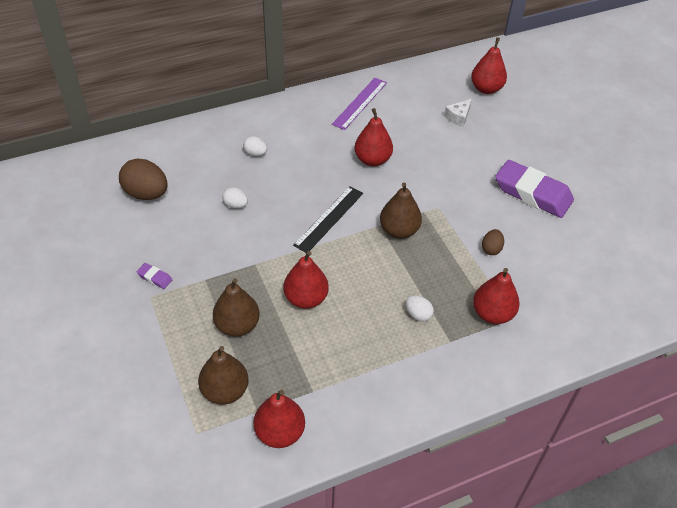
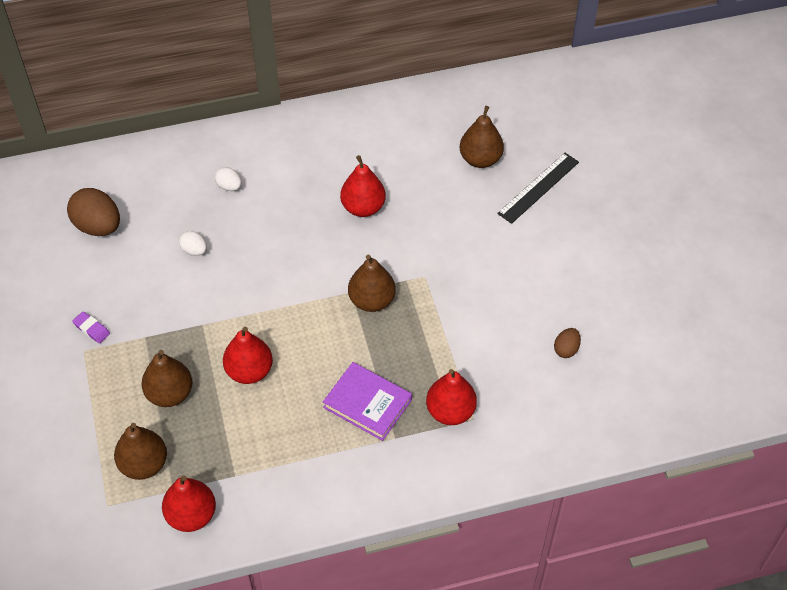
camera: 10 degrees right, 5 degrees up
black ruler [293,186,363,253] -> black ruler moved to [497,153,579,224]
purple ruler [332,78,387,130] -> none
white egg [405,295,434,322] -> purple book [323,362,412,441]
white cheese [444,99,472,127] -> brown pear [460,106,504,168]
red pear [471,38,507,94] -> none
brown egg [482,229,504,255] -> brown egg moved to [554,328,581,358]
purple eraser [495,160,574,218] -> none

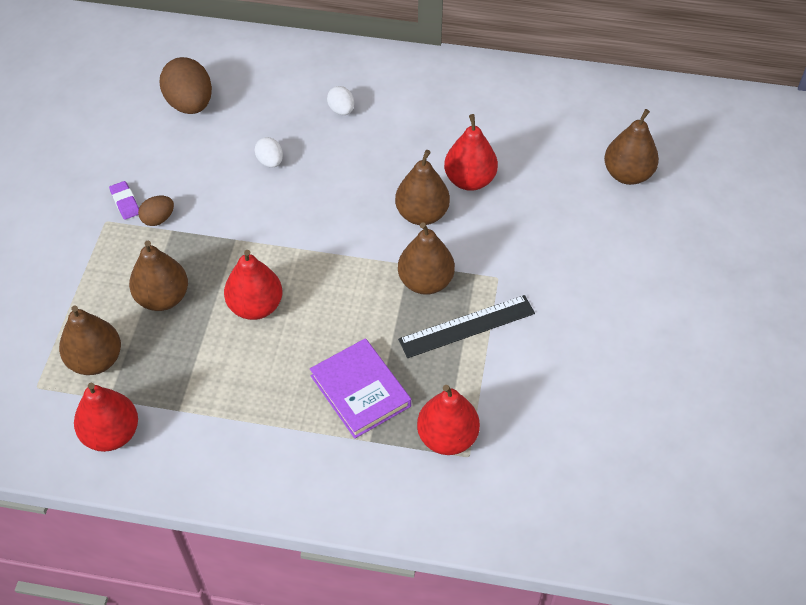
camera: 25 degrees right, 0 degrees up
black ruler [497,153,579,224] -> black ruler moved to [398,295,535,358]
brown egg [554,328,581,358] -> brown egg moved to [138,196,174,226]
none -> brown pear [395,150,450,225]

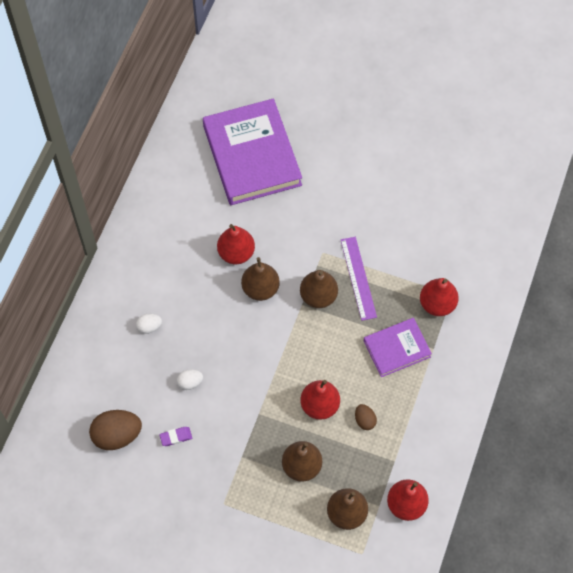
camera: 80 degrees left, 10 degrees up
purple eraser [109,181,139,220] -> purple eraser moved to [159,427,192,446]
brown egg [138,196,174,226] -> brown egg moved to [355,404,377,430]
black ruler [398,295,535,358] -> purple ruler [341,237,377,321]
brown pear [604,109,659,185] -> purple book [203,99,302,205]

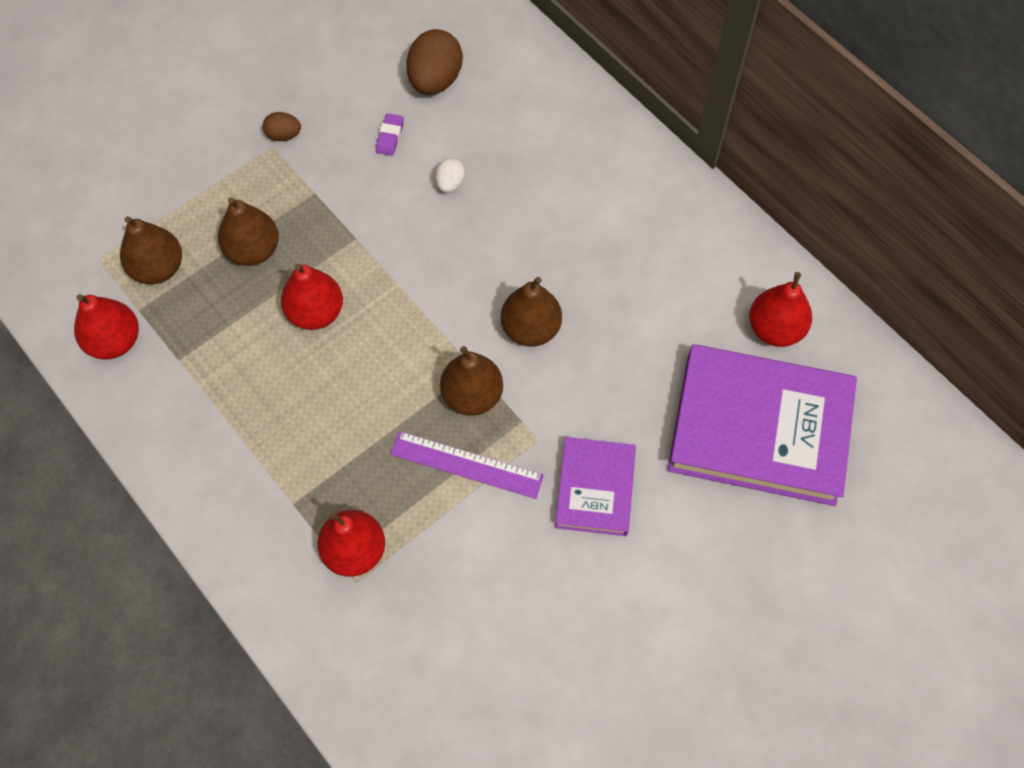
camera: 120 degrees right, 0 degrees up
white egg [136,314,162,334] -> none
red pear [217,224,255,264] -> red pear moved to [749,272,812,347]
brown egg [355,404,377,430] -> brown egg moved to [262,112,301,141]
purple book [364,318,432,377] -> purple book moved to [555,437,636,536]

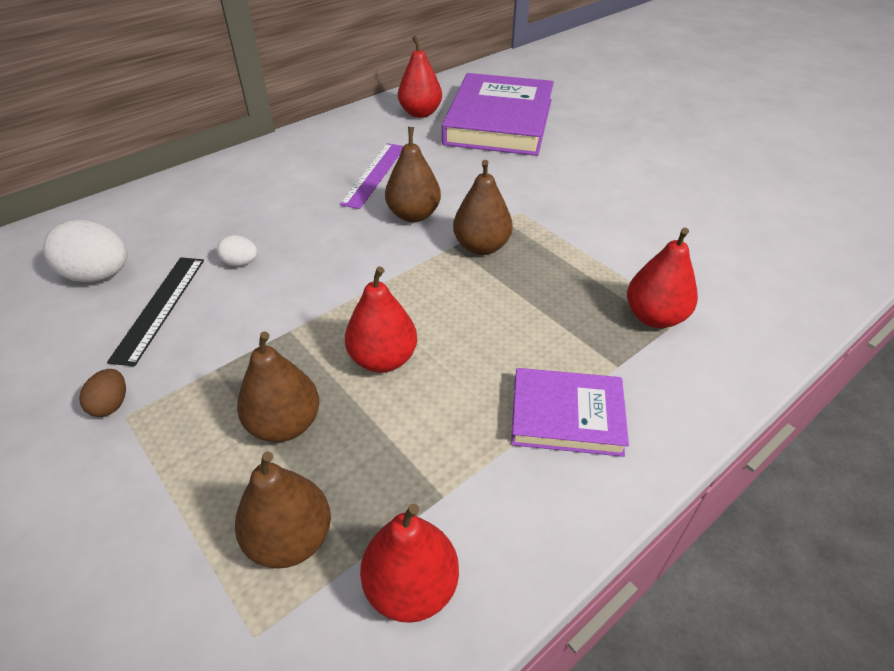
camera: 90 degrees left, 20 degrees down
purple eraser [376,113,404,156] -> black ruler [107,257,204,366]
purple ruler [390,431,544,499] -> purple ruler moved to [340,143,403,209]
brown egg [406,29,463,95] -> white egg [43,220,127,282]
purple book [555,437,636,536] -> purple book moved to [511,368,629,457]

